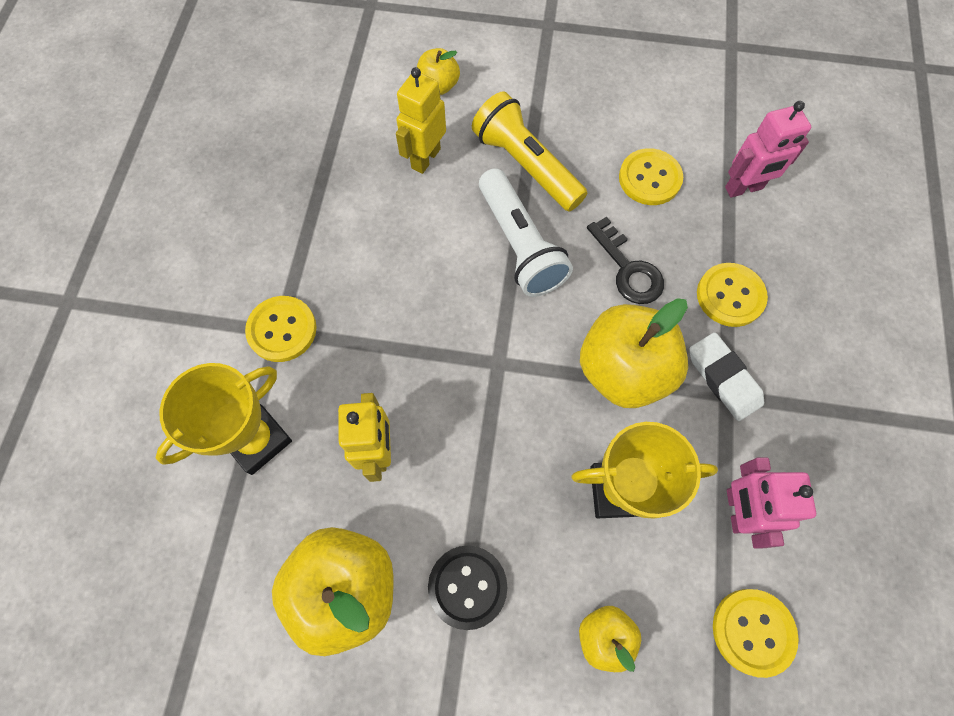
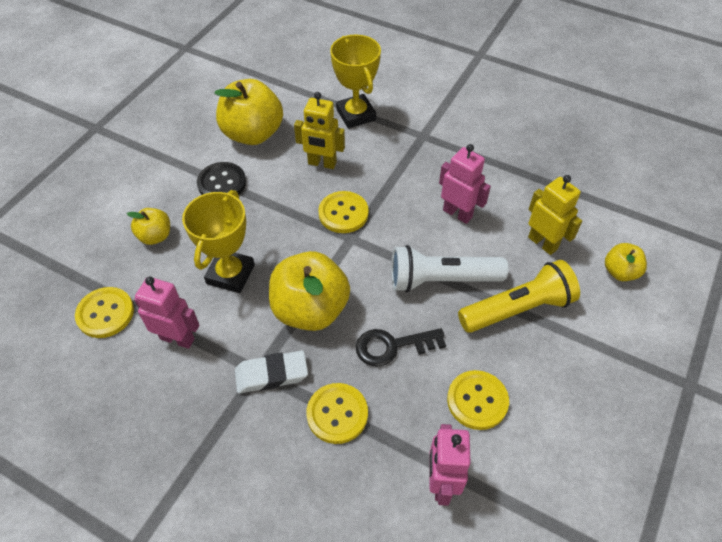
camera: 110 degrees right, 15 degrees down
yellow button [245,296,316,362] -> yellow button moved to [318,191,369,233]
none -> pink robot [439,144,491,224]

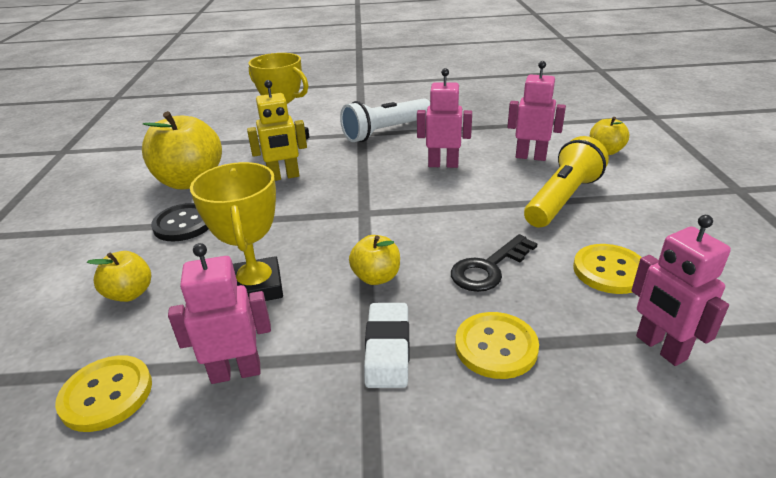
camera: 30 degrees left, 20 degrees down
white eraser [235,350,308,393] -> white eraser turned 45 degrees counterclockwise [364,303,409,388]
yellow apple [269,251,350,331] -> yellow apple [349,235,400,285], size x0.52
yellow button [318,191,369,233] -> none
white flashlight [391,245,509,292] -> white flashlight moved to [340,98,430,142]
yellow robot [528,175,582,255] -> pink robot [507,61,566,161]

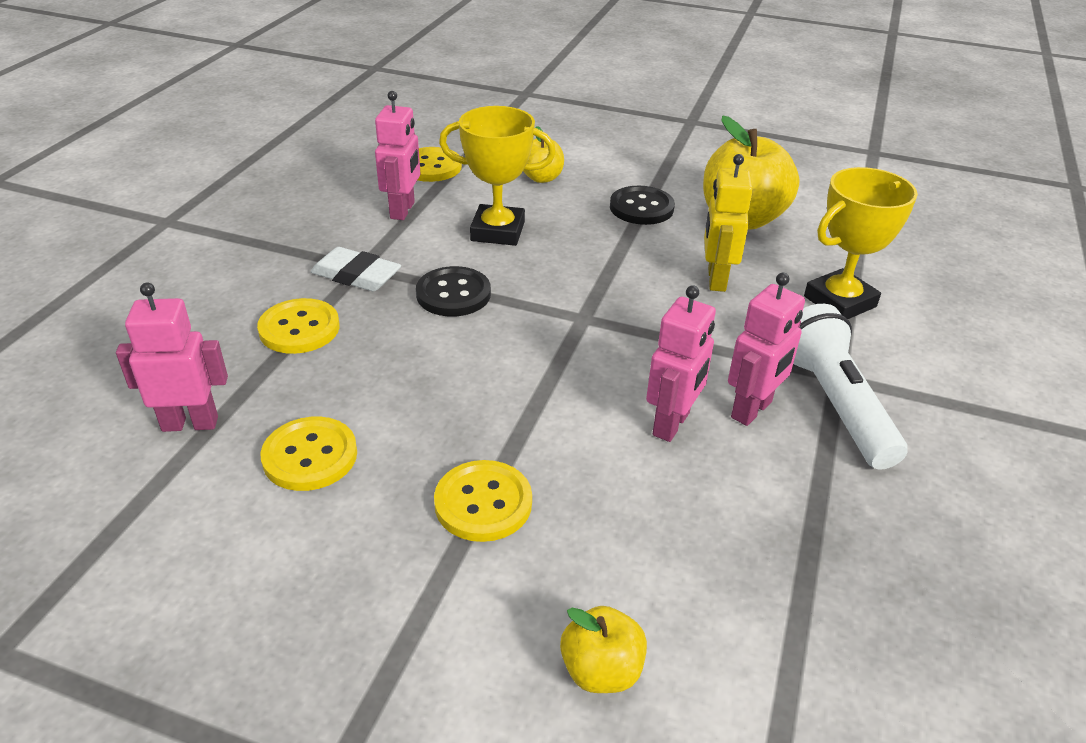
camera: 110 degrees right, 5 degrees up
yellow apple [349,235,400,285] -> black button [416,266,491,317]
black key [451,234,537,292] -> none
pink robot [507,61,566,161] -> pink robot moved to [728,273,805,426]
yellow flashlight [524,136,609,228] -> yellow button [434,460,532,542]

